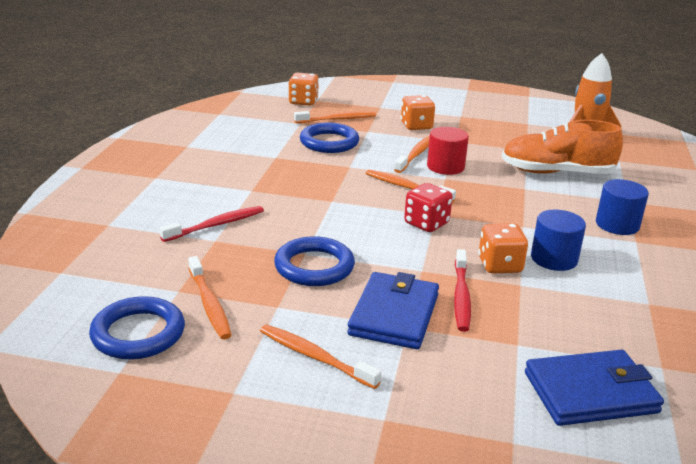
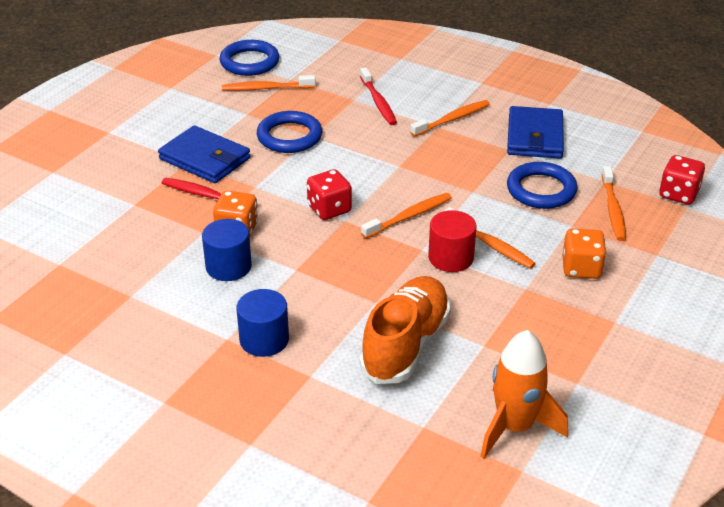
camera: 110 degrees right, 10 degrees up
orange toothbrush [260,325,381,389] -> orange toothbrush moved to [410,100,490,137]
orange dice [288,73,319,106] -> red dice [659,155,705,204]
blue wallet [525,350,664,426] -> blue wallet moved to [507,106,564,159]

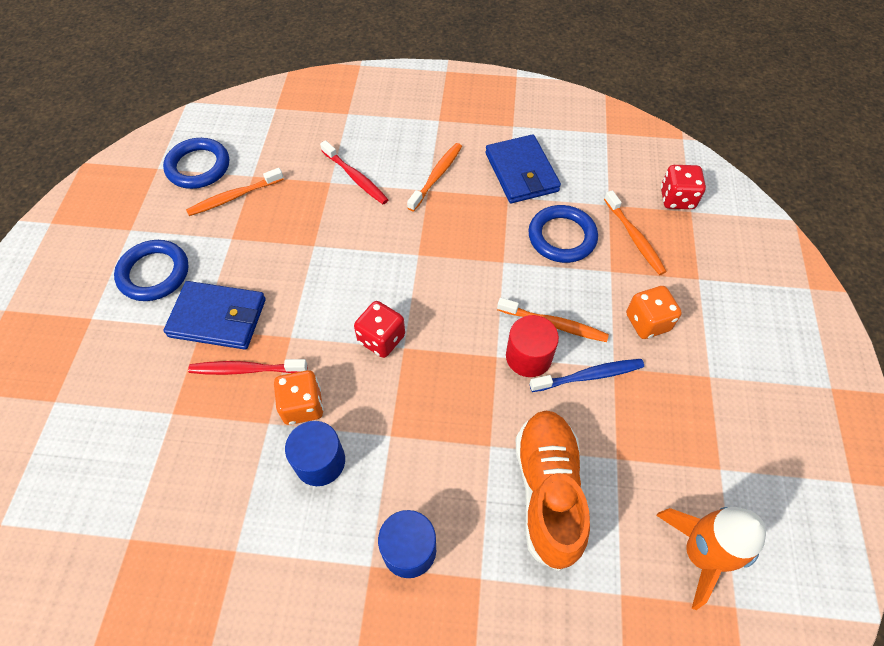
camera: 25 degrees left, 20 degrees up
blue ring [257,111,322,153] -> blue ring moved to [114,240,189,301]
orange toothbrush [361,193,452,239] -> none
none -> blue toothbrush [529,359,644,392]

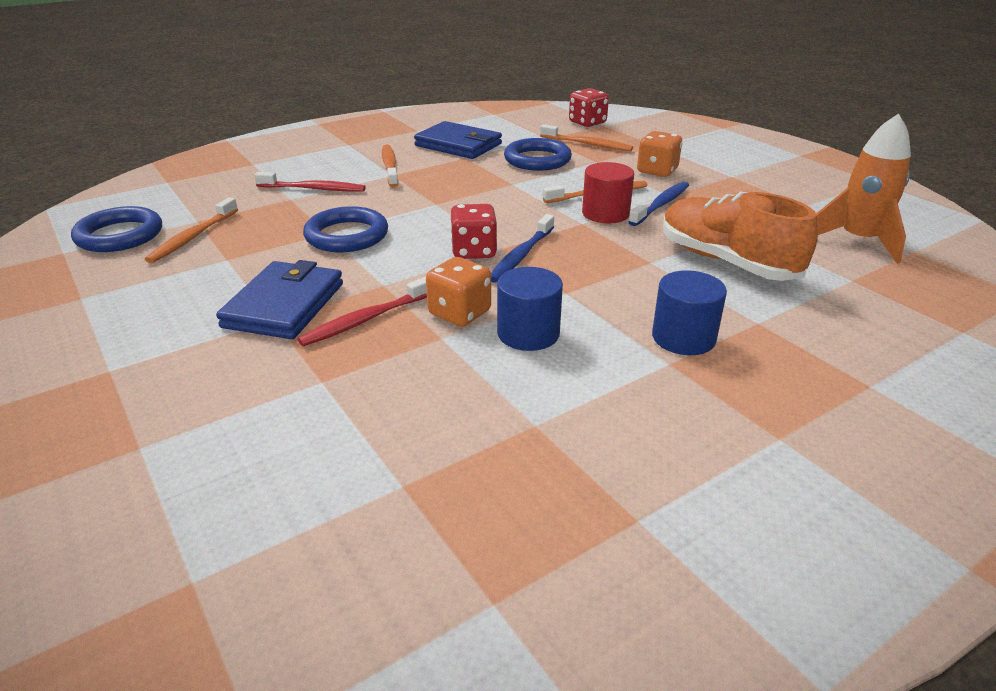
camera: 40 degrees left, 25 degrees down
blue ring [114,240,189,301] -> blue ring moved to [303,206,388,252]
blue wallet [163,281,266,350] -> blue wallet turned 45 degrees counterclockwise [216,260,343,339]
none -> blue toothbrush [491,214,554,283]

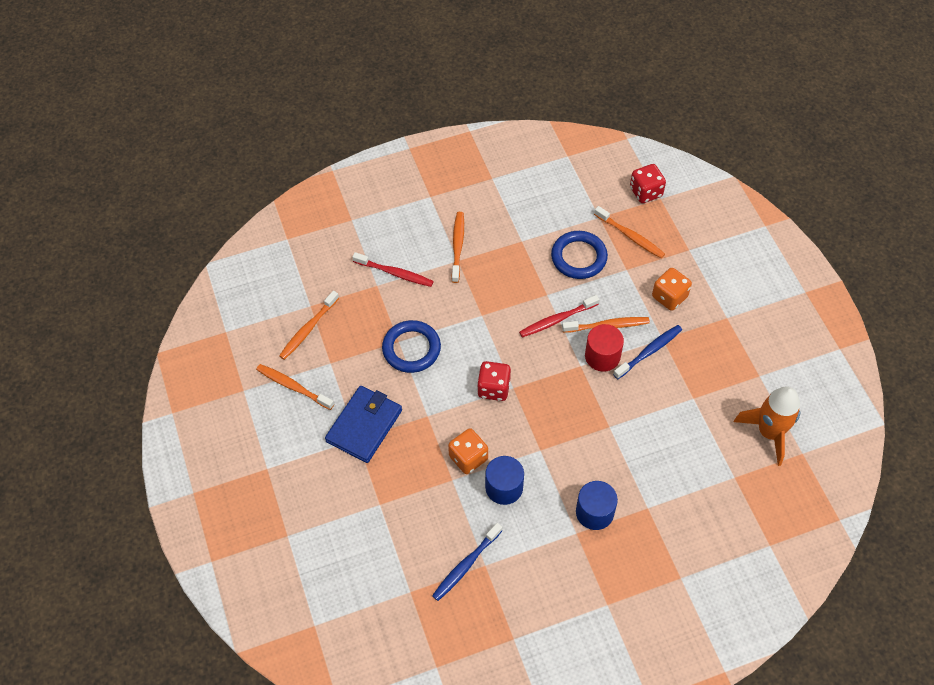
camera: 15 degrees right, 25 degrees up
blue ring [71,206,162,252] -> none
red toothbrush [298,277,427,346] -> red toothbrush moved to [519,295,599,338]
blue wallet [414,121,502,159] -> none
blue toothbrush [491,214,554,283] -> blue toothbrush moved to [432,523,502,601]
orange shoe [663,192,818,281] -> none
none -> orange toothbrush [256,364,334,410]

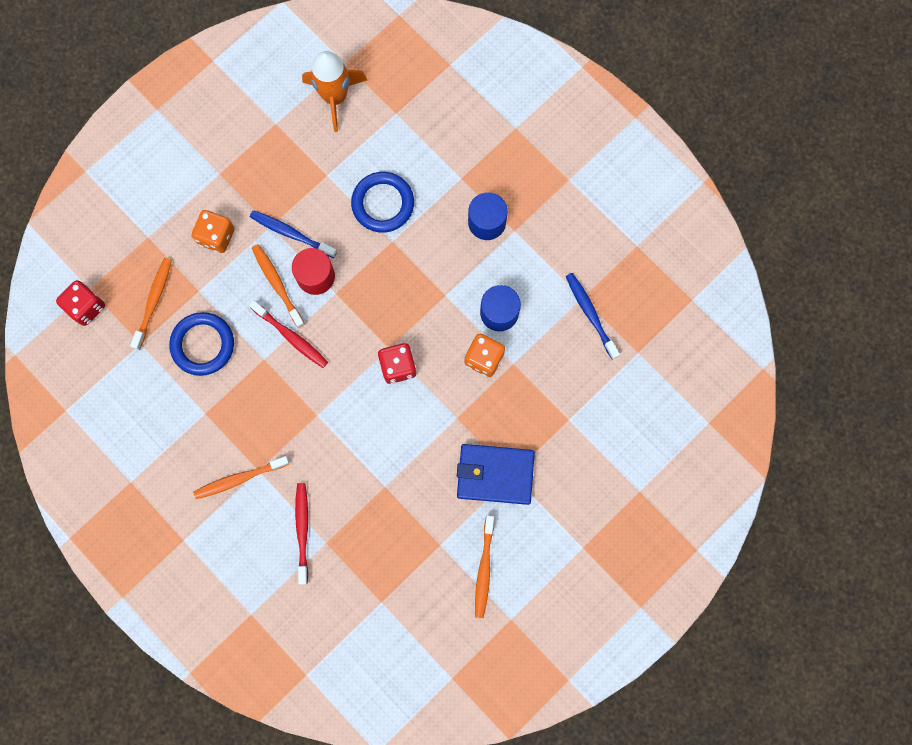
camera: 115 degrees left, 20 degrees up
orange toothbrush [279,291,339,360] -> none
blue ring [382,320,441,373] -> blue ring moved to [351,172,414,233]
blue toothbrush [432,523,502,601] -> blue toothbrush turned 135 degrees counterclockwise [566,273,620,360]

